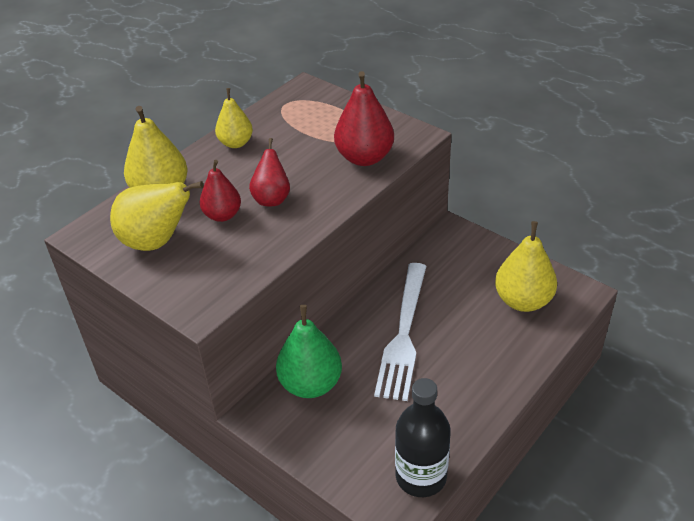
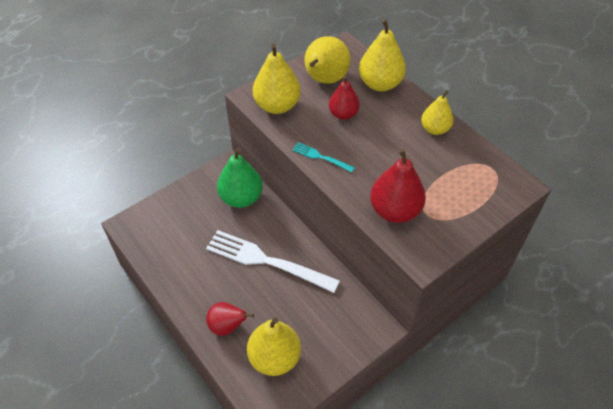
camera: 100 degrees right, 10 degrees up
red pear [249,138,290,206] -> red pear moved to [206,302,254,336]
black bottle [395,378,451,497] -> none
none -> yellow pear [253,44,301,114]
none -> turquoise fork [292,142,355,172]

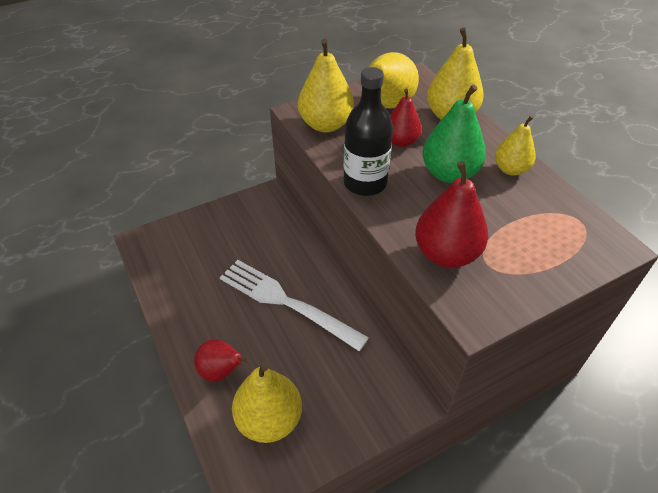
camera: 10 degrees right, 5 degrees down
green pear [217,148,263,208] -> green pear moved to [422,84,486,183]
turquoise fork [292,142,355,172] -> black bottle [344,67,393,196]

